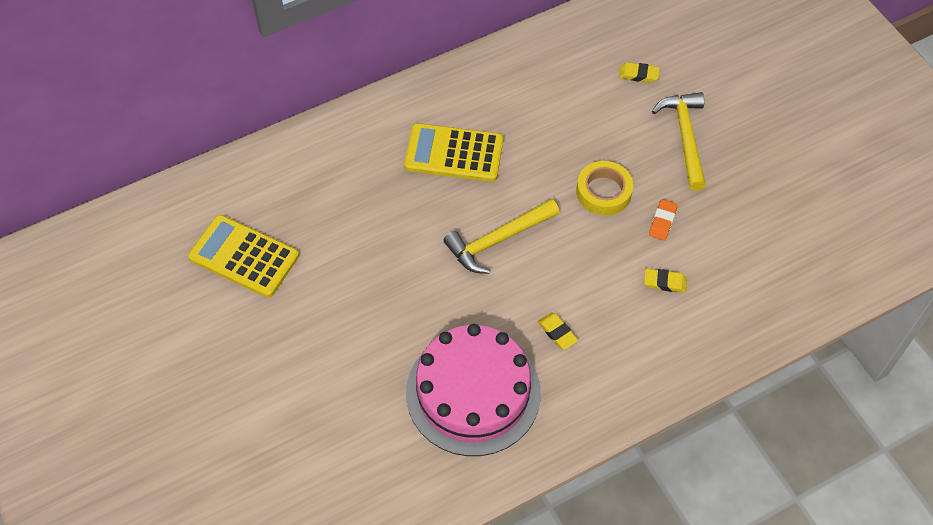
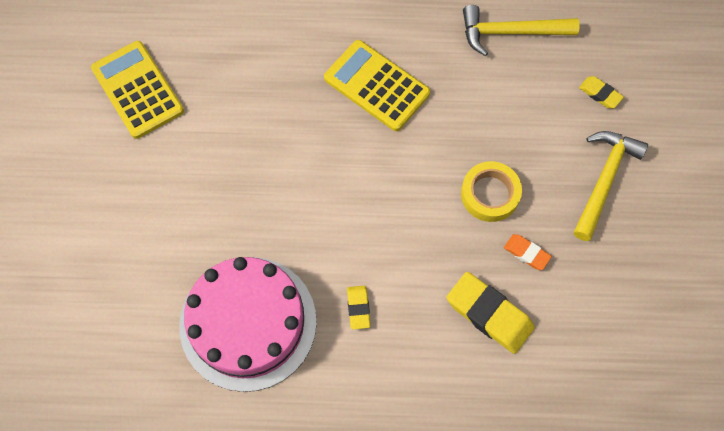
camera: 30 degrees right, 10 degrees up
yellow hammer [443,199,559,274] -> yellow hammer moved to [463,5,580,56]
yellow eraser [644,269,687,293] -> yellow eraser [447,272,535,354], size x1.91
orange eraser [649,199,678,241] -> orange eraser turned 75 degrees clockwise [504,234,552,270]

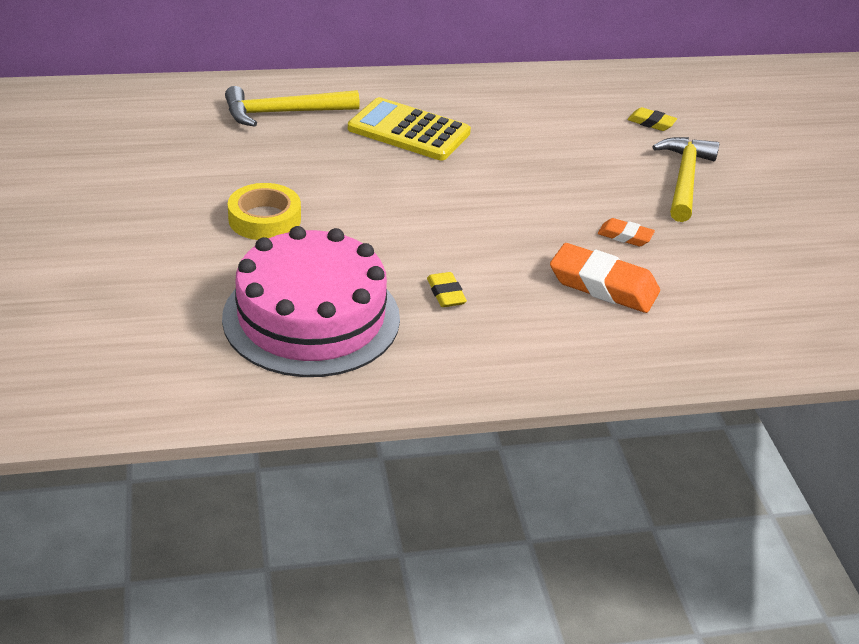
camera: 15 degrees left, 30 degrees down
yellow calculator [91,41,184,139] -> none
yellow eraser [447,272,535,354] -> orange eraser [550,243,660,313]
yellow tape [461,161,522,222] -> yellow tape moved to [228,183,301,240]
yellow hammer [463,5,580,56] -> yellow hammer moved to [225,86,360,127]

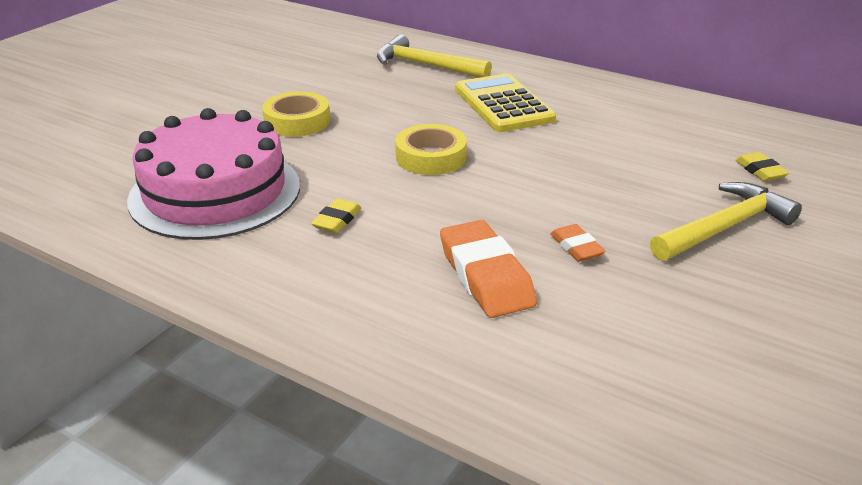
camera: 45 degrees right, 5 degrees down
none -> yellow tape [395,124,467,175]

